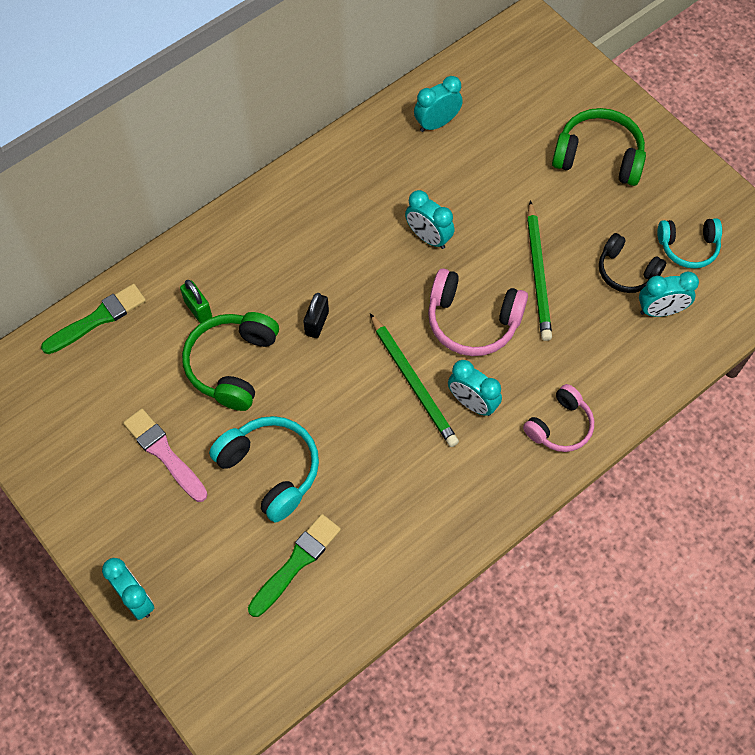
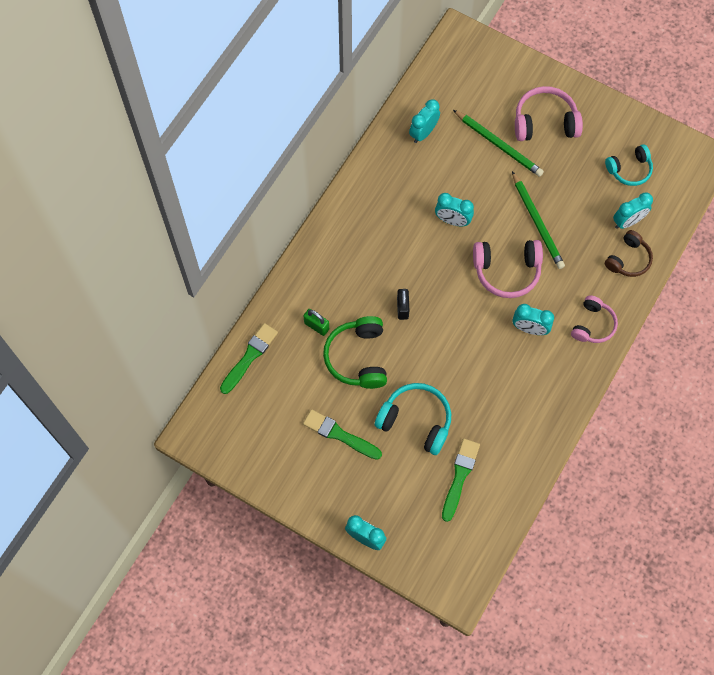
camera: 20 degrees left, 5 degrees up
pink brush [123,408,208,502] -> green brush [303,409,382,460]
green pencil [370,313,459,447] -> green pencil moved to [453,110,544,177]
green headphones [552,108,646,186] -> pink headphones [515,86,583,141]
black headphones [599,233,666,293] -> none
none -> brown headphones [605,230,653,277]

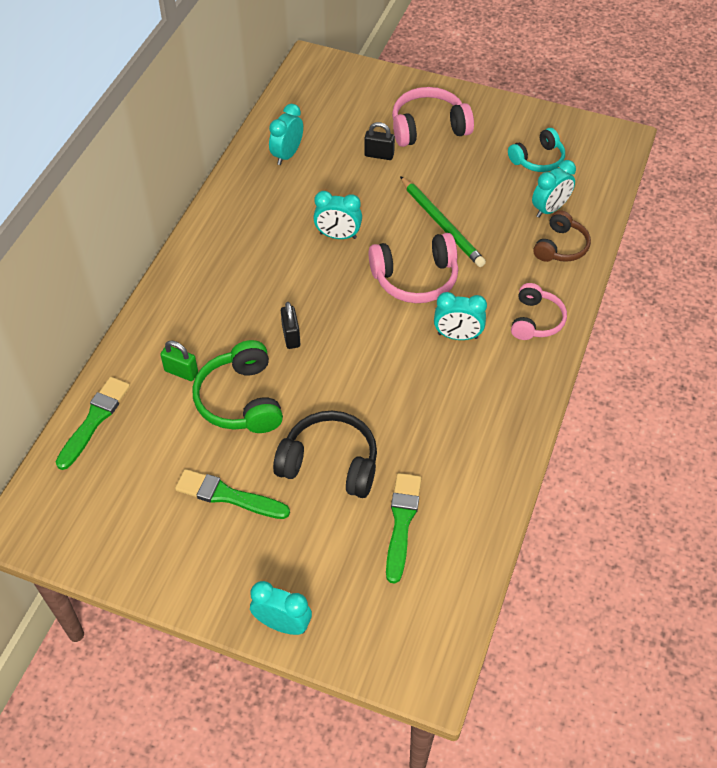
camera: 10 degrees left, 15 degrees down
turquoise headphones [375,383,451,455] -> black headphones [273,411,377,498]
green pencil [453,110,544,177] -> black padlock [364,122,395,160]

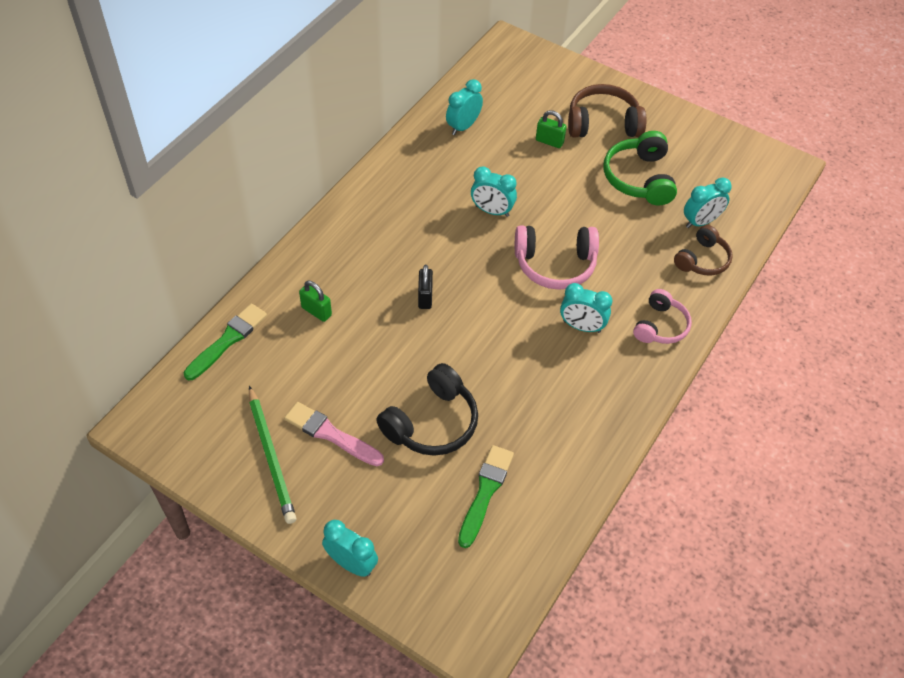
camera: 10 degrees right, 0 degrees up
green brush [175,469,290,519] -> pink brush [284,402,384,466]
green headphones [193,340,283,433] -> green headphones moved to [603,131,677,206]
black headphones [273,411,377,498] -> black headphones turned 105 degrees clockwise [376,363,478,456]
black padlock [364,122,395,160] -> green padlock [536,110,567,148]
pink headphones [392,87,474,147] -> brown headphones [568,84,647,138]
green pencil [400,176,486,267] -> green pencil moved to [249,386,296,524]
turquoise headphones [508,128,565,172] -> none

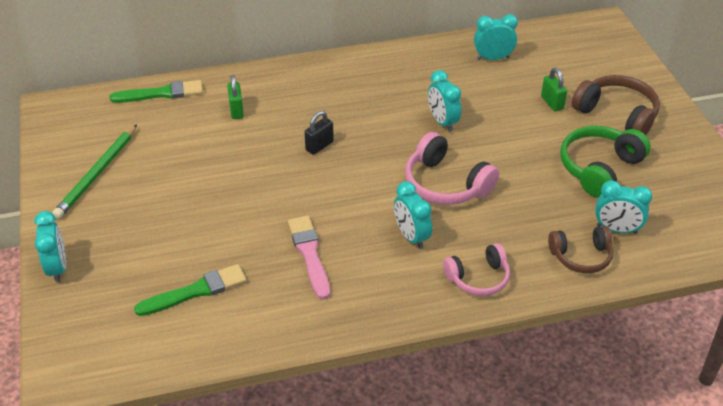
camera: 45 degrees right, 10 degrees down
pink brush [284,402,384,466] -> pink brush moved to [288,216,330,300]
black headphones [376,363,478,456] -> none

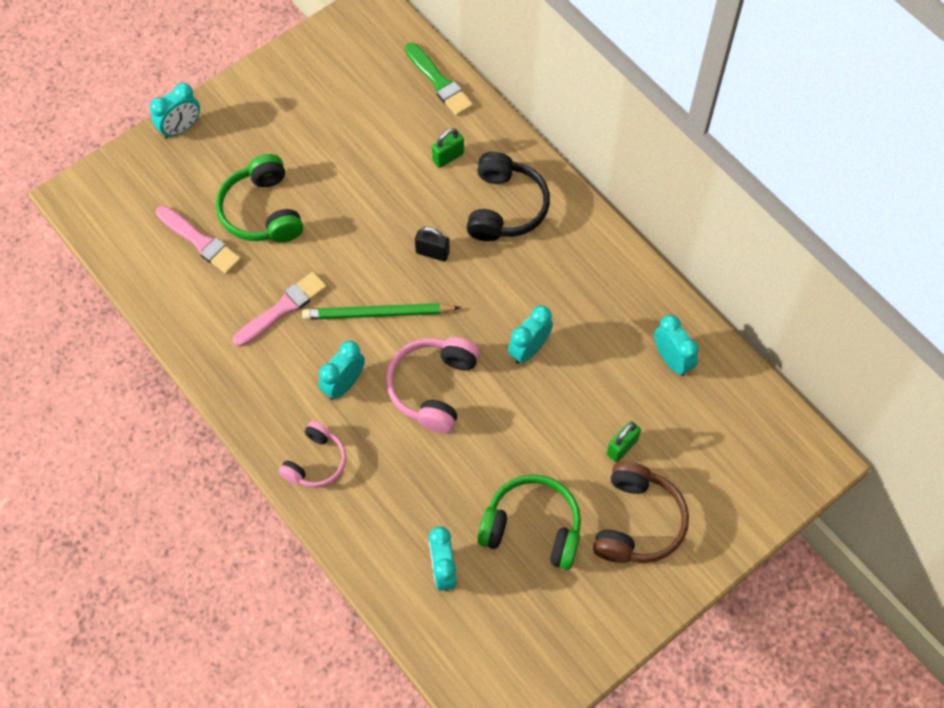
camera: 65 degrees right, 20 degrees up
green pencil [52,124,137,219] -> green pencil moved to [302,303,460,320]
green brush [134,264,247,316] -> pink brush [156,206,241,274]
pink headphones [443,243,510,296] -> pink headphones turned 105 degrees counterclockwise [279,421,346,488]
brown headphones [548,226,613,273] -> none
none -> green headphones [216,154,303,243]
none -> black headphones [467,152,550,241]

